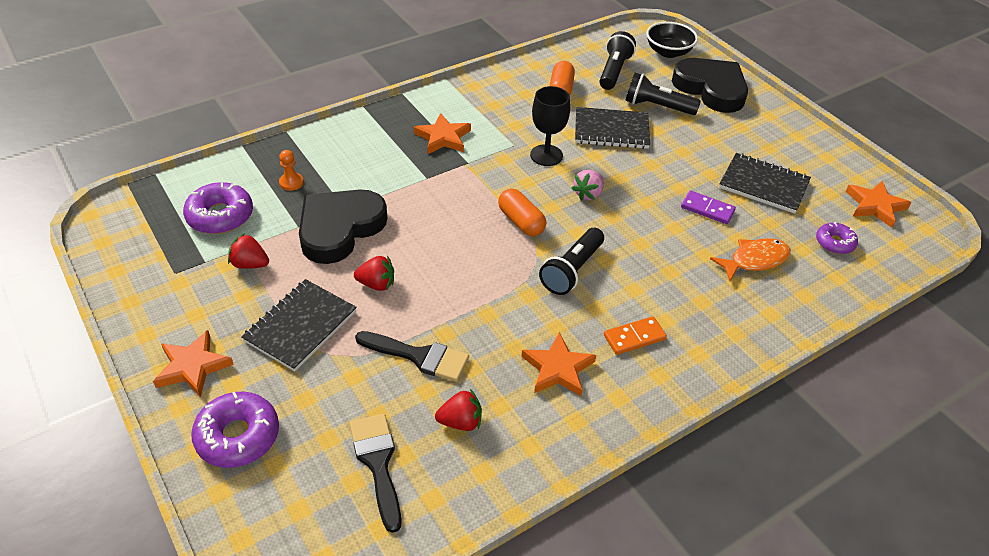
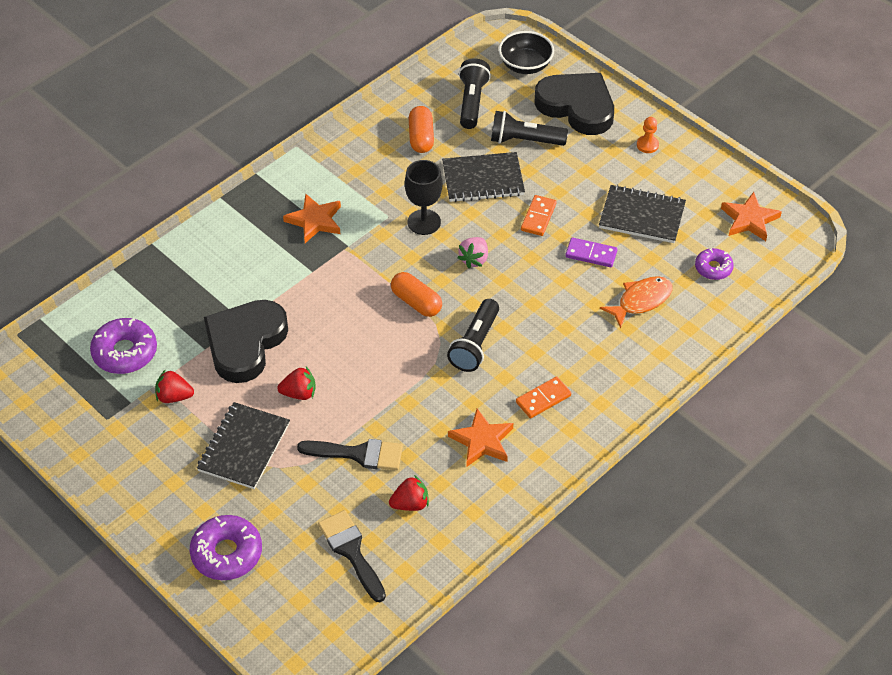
camera: 10 degrees left, 5 degrees up
orange star [153,330,234,397] -> none
orange pawn [279,150,304,191] -> orange pawn moved to [637,117,659,153]
none -> orange domino [521,195,557,236]

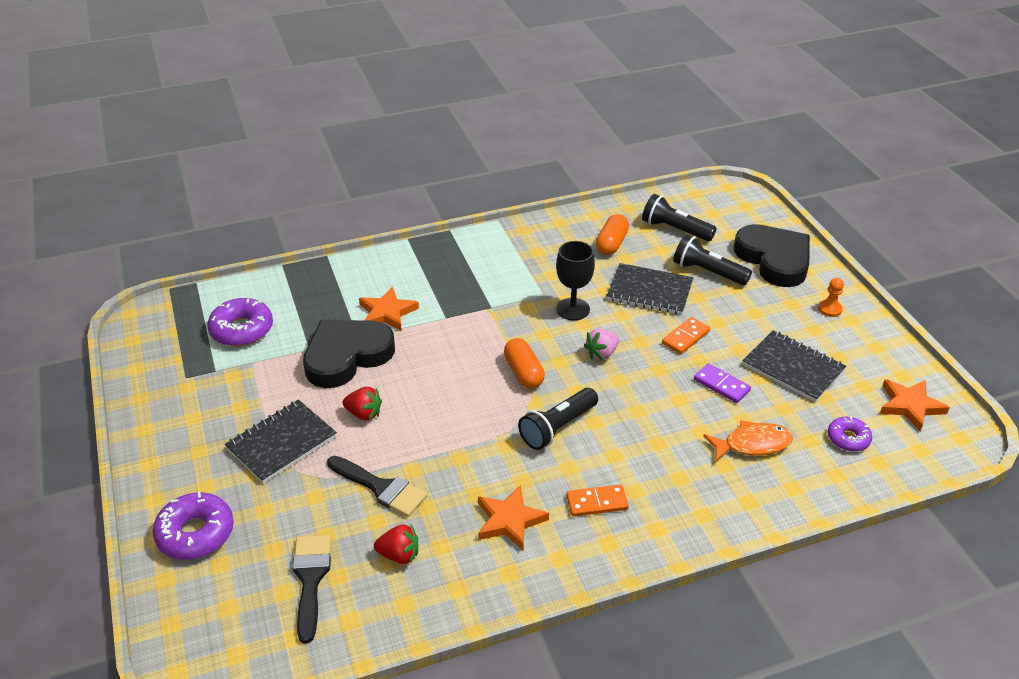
camera: 25 degrees right, 10 degrees down
red strawberry [155,369,194,403] -> none
orange star [283,193,341,243] -> orange star moved to [359,286,419,331]
black flashlight [459,58,491,129] -> black flashlight turned 90 degrees counterclockwise [642,194,717,241]
black bowl [498,31,554,74] -> none

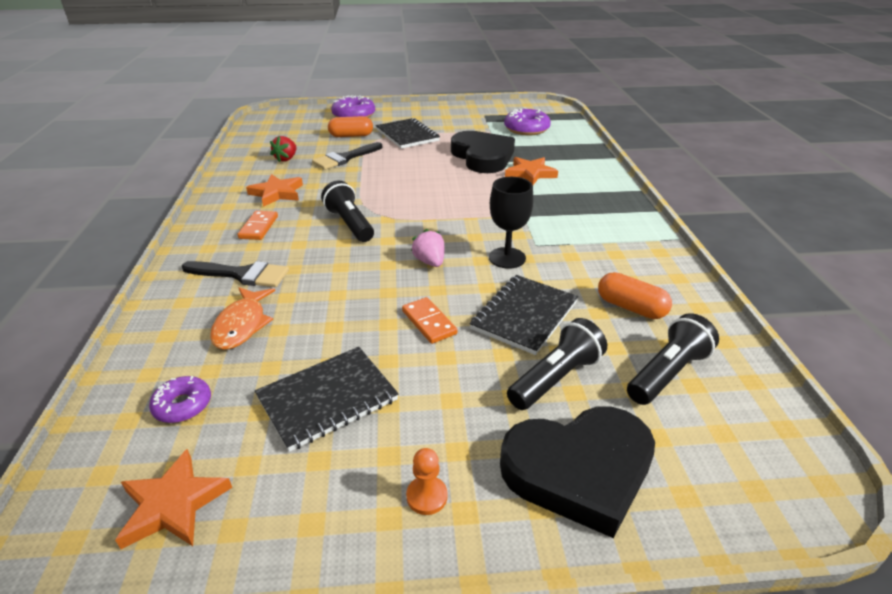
camera: 105 degrees right, 5 degrees down
black brush [292,535,331,644] -> black brush moved to [182,261,289,287]
red strawberry [343,387,382,421] -> none
orange capsule [504,338,545,389] -> orange capsule moved to [328,116,373,137]
purple domino [694,363,751,403] -> none

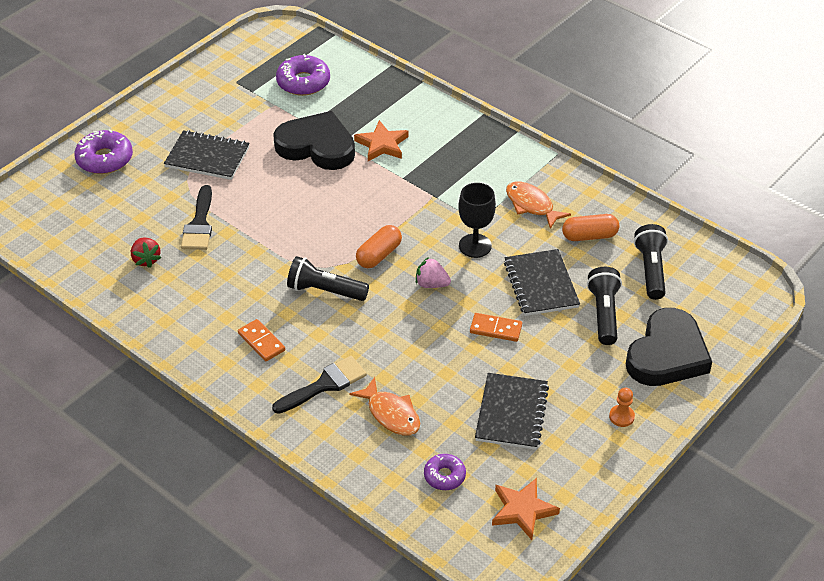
camera: 45 degrees left, 10 degrees up
orange star [246,174,303,207] -> none
orange capsule [328,116,373,137] -> orange capsule moved to [356,225,402,268]
none -> orange fish [506,181,571,229]

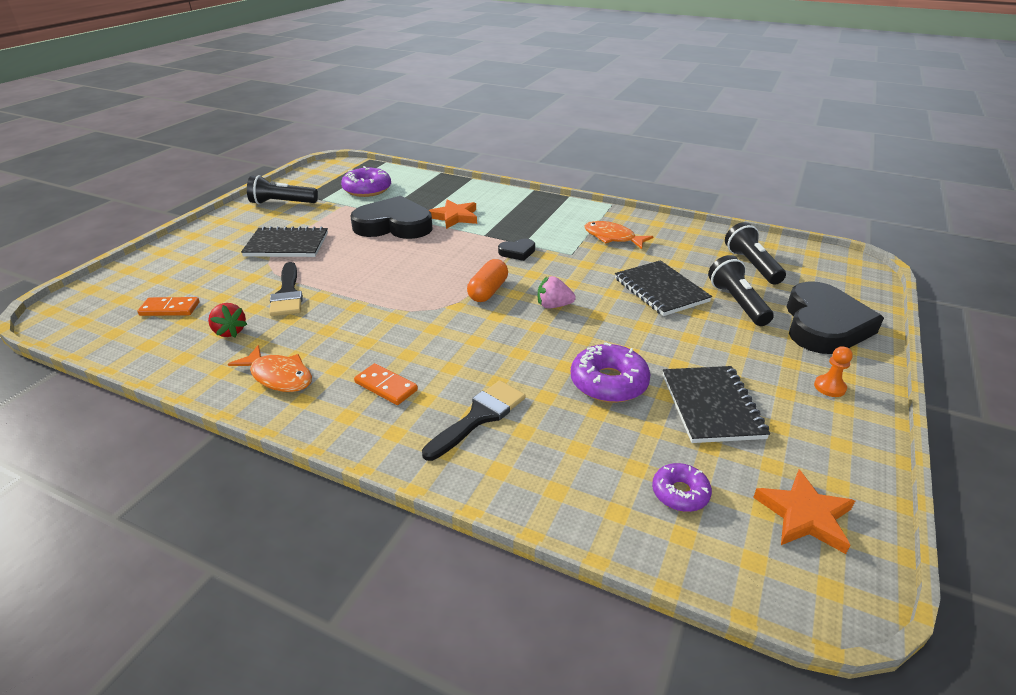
camera: 15 degrees left, 10 degrees down
purple donut [74,129,133,174] -> purple donut moved to [571,342,650,403]
black flashlight [287,256,369,301] -> black flashlight moved to [247,175,318,204]
orange fish [349,377,420,435] -> orange fish moved to [228,345,312,392]
black goblet [458,183,496,258] -> none
orange domino [470,313,522,342] -> orange domino moved to [137,297,200,316]
orange capsule [562,214,619,241] -> none
none -> black heart [498,239,535,261]

